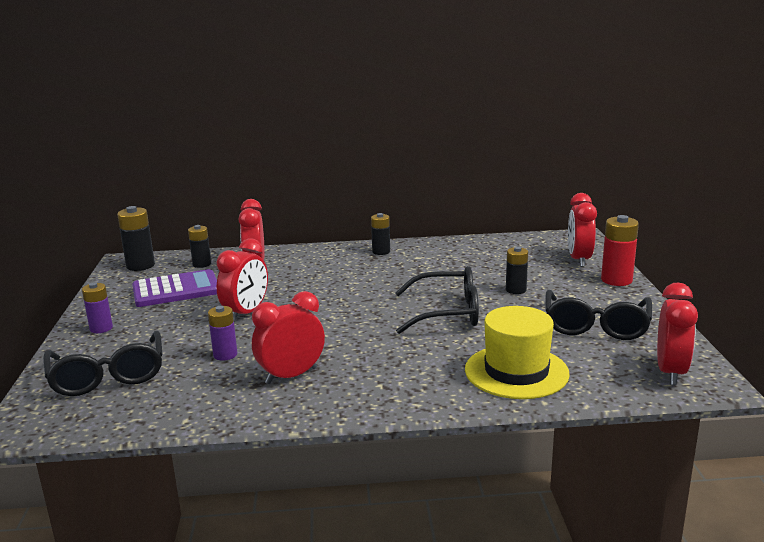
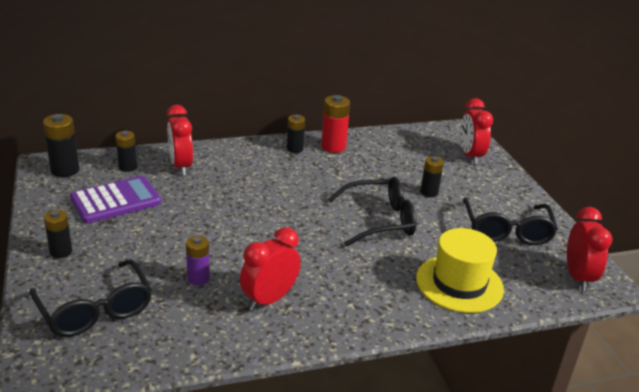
camera: 15 degrees left, 10 degrees up
purple battery [82,282,113,333] -> black battery [44,210,72,258]
red clock [217,238,268,322] -> none
red battery [601,215,639,286] -> red battery moved to [321,95,350,153]

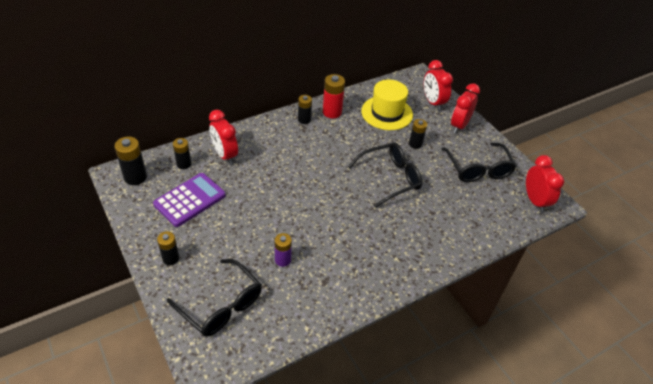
camera: 15 degrees left, 15 degrees up
red clock [240,227,301,311] -> red clock moved to [451,83,480,133]
yellow hat [416,228,504,313] -> yellow hat moved to [361,80,413,130]

